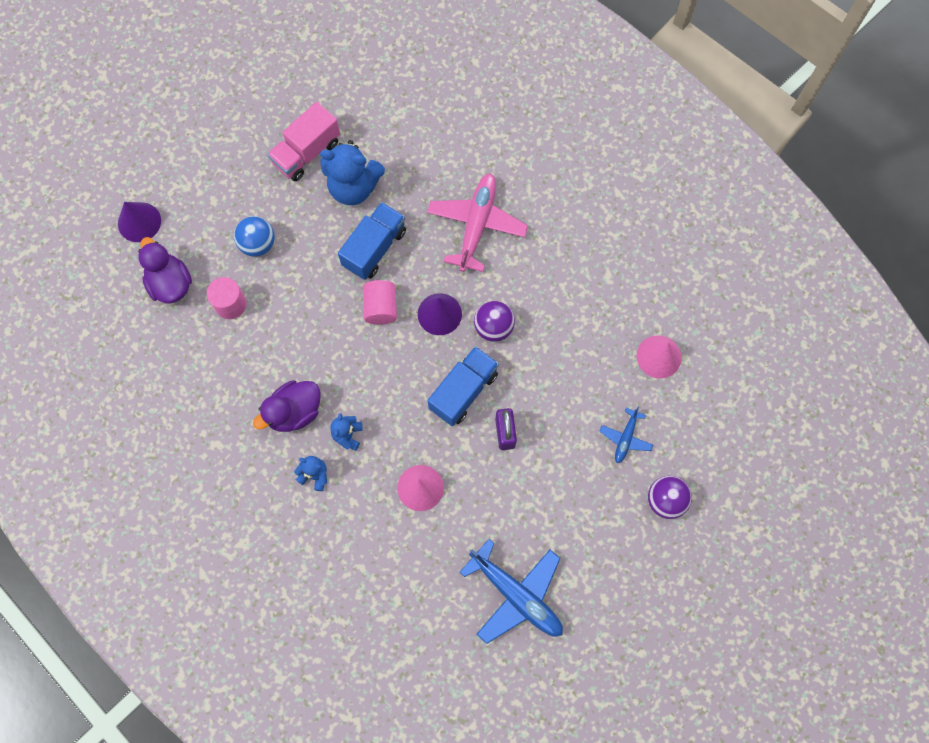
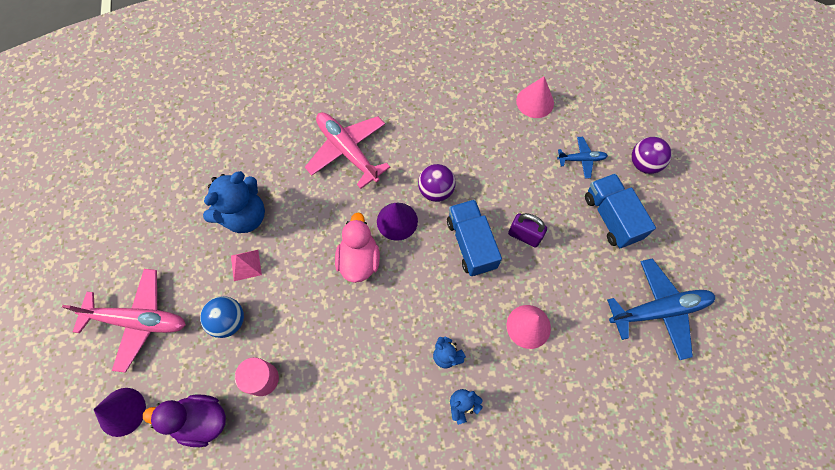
camera: 55 degrees left, 5 degrees down
purple duck [253,381,320,432] -> none
pink truck [267,102,340,181] -> none
blue truck [338,202,406,280] -> blue truck moved to [585,173,656,248]
pink cylinder [363,280,397,325] -> pink duck [335,212,380,283]
blue plane [599,407,653,463] -> blue plane turned 60 degrees counterclockwise [557,137,608,179]
none -> pink plane [62,269,186,373]
none -> pink pyramid [231,250,262,281]

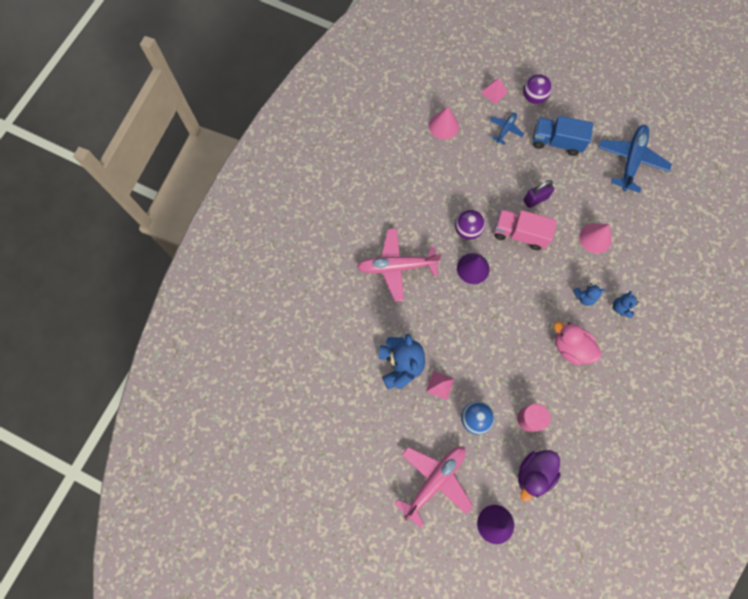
camera: 55 degrees left, 5 degrees up
pink duck [335,212,380,283] -> pink duck moved to [553,322,602,366]
blue truck [447,199,502,276] -> pink truck [494,209,557,250]
none -> pink pyramid [481,79,508,104]

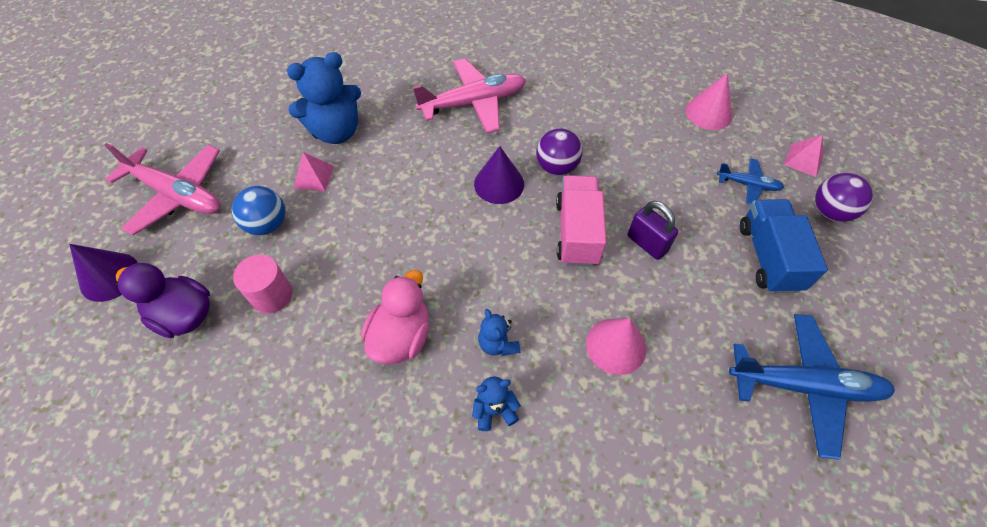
camera: 75 degrees right, 15 degrees down
pink plane [357,228,442,302] -> pink plane turned 90 degrees clockwise [413,58,526,133]

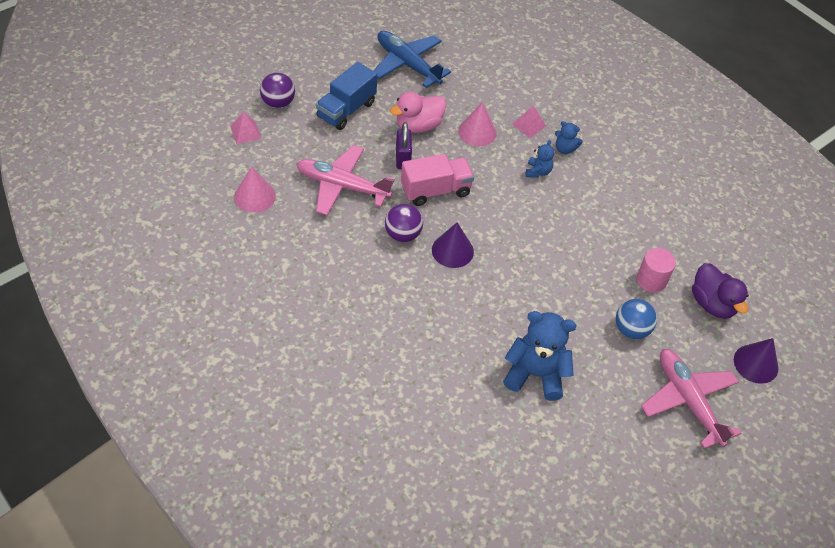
camera: 145 degrees left, 5 degrees down
pink pyramid [294,152,334,191] -> pink pyramid moved to [512,105,547,138]
pink duck [361,270,429,364] -> pink duck moved to [390,92,446,133]
pink plane [413,58,526,133] -> pink plane moved to [297,145,395,215]
pink truck [556,175,607,266] -> pink truck turned 150 degrees counterclockwise [401,154,474,206]
blue plane [717,158,784,205] -> none

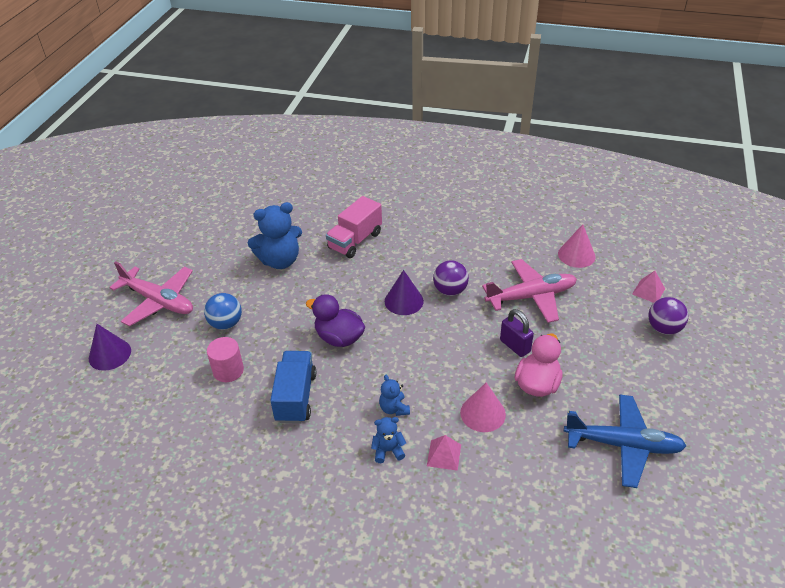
camera: 150 degrees right, 10 degrees down
blue truck [316,62,377,130] -> blue truck moved to [270,351,316,424]
pink truck [401,154,474,206] -> pink truck moved to [326,196,382,258]
purple duck [692,263,749,319] -> purple duck moved to [306,294,365,347]

